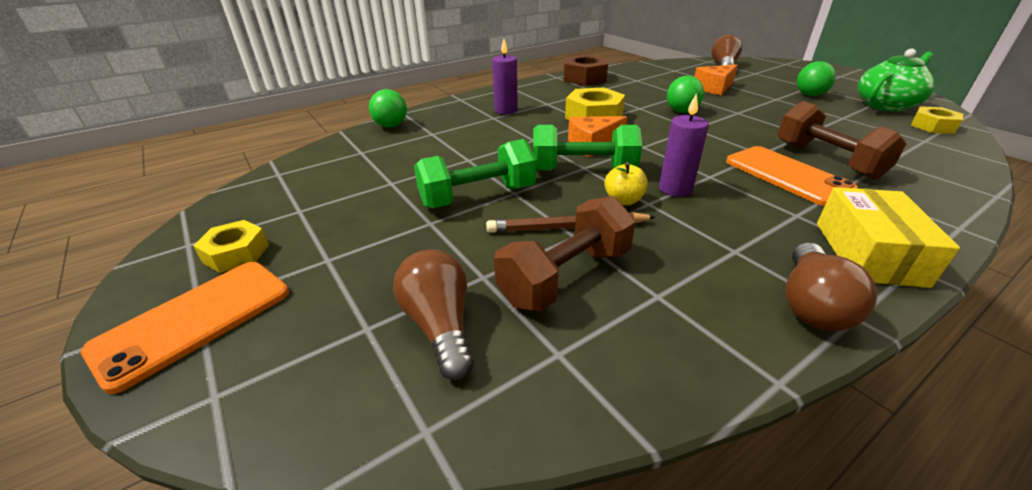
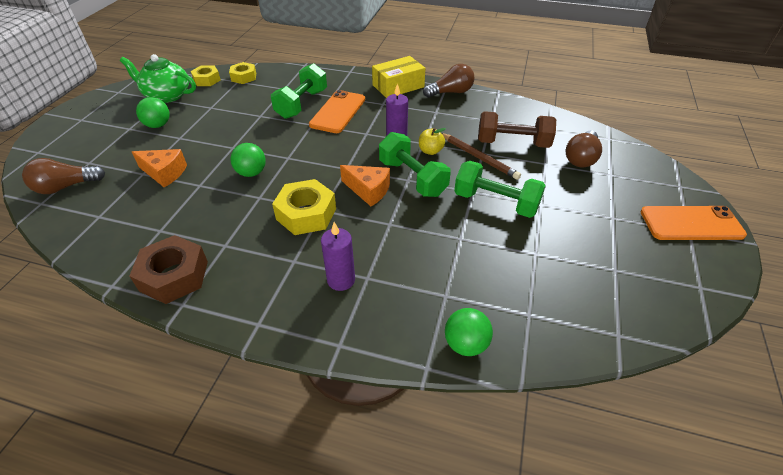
camera: 130 degrees left, 10 degrees up
yellow nut [193,220,269,273] -> yellow nut moved to [229,62,256,84]
brown dumbbell [777,101,906,180] -> green dumbbell [271,63,327,119]

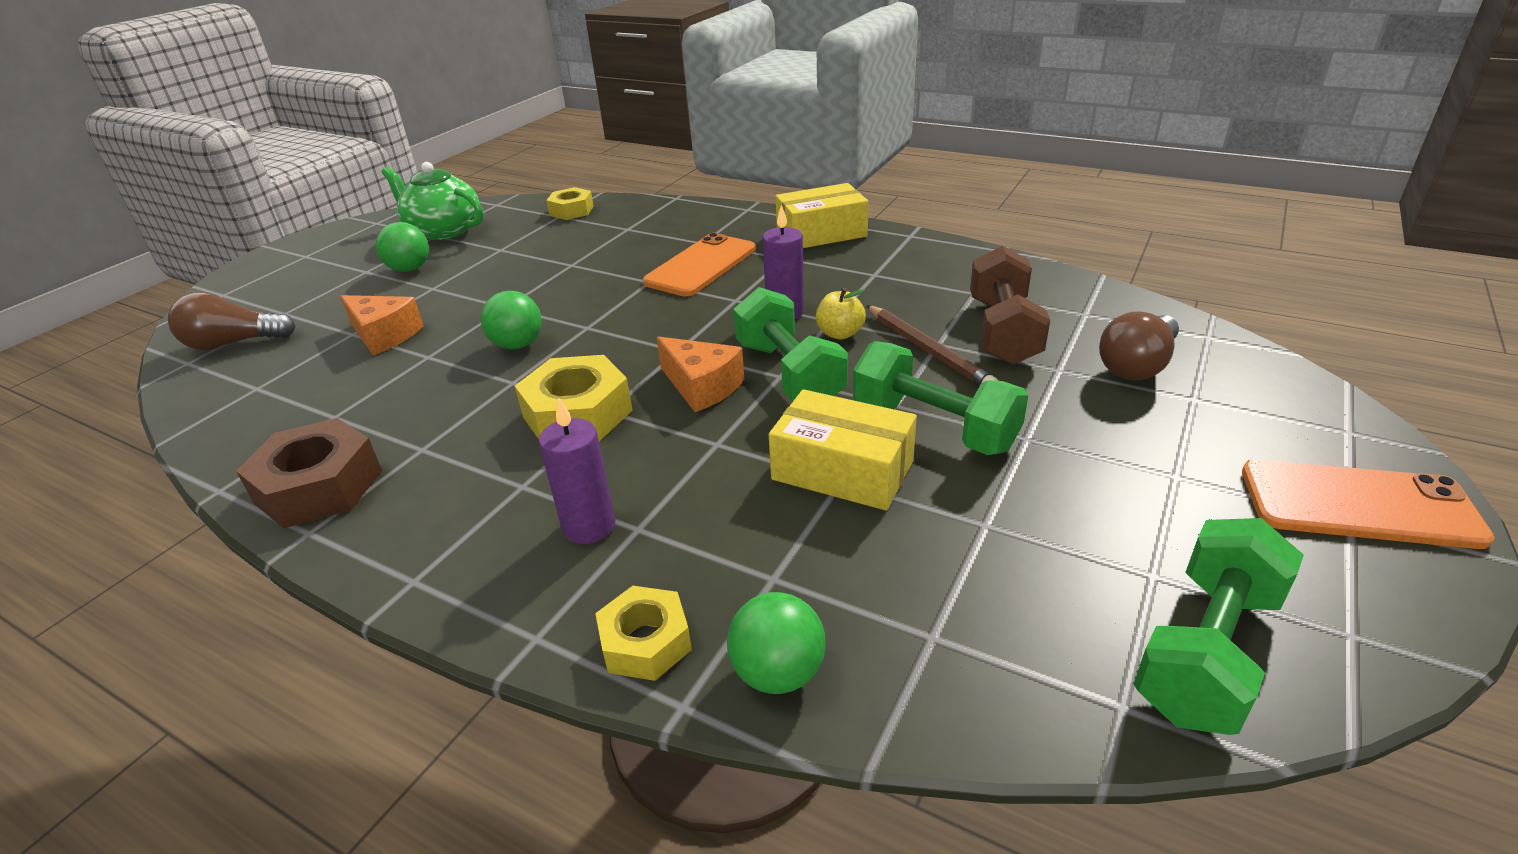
camera: 15 degrees right, 10 degrees down
yellow nut [191,65,221,86] -> yellow nut moved to [595,586,692,681]
green dumbbell [271,63,327,119] -> green dumbbell moved to [1133,518,1304,735]
brown light bulb [423,64,474,98] -> none
brown dumbbell [478,111,556,148] -> brown dumbbell turned 75 degrees clockwise [970,246,1050,365]
none -> yellow box [769,389,917,511]

